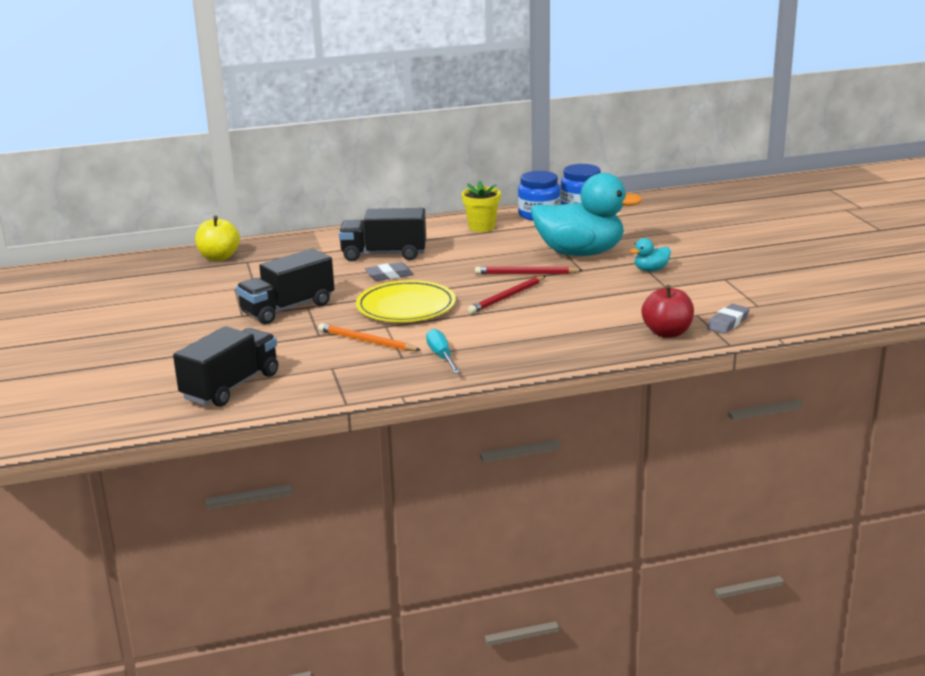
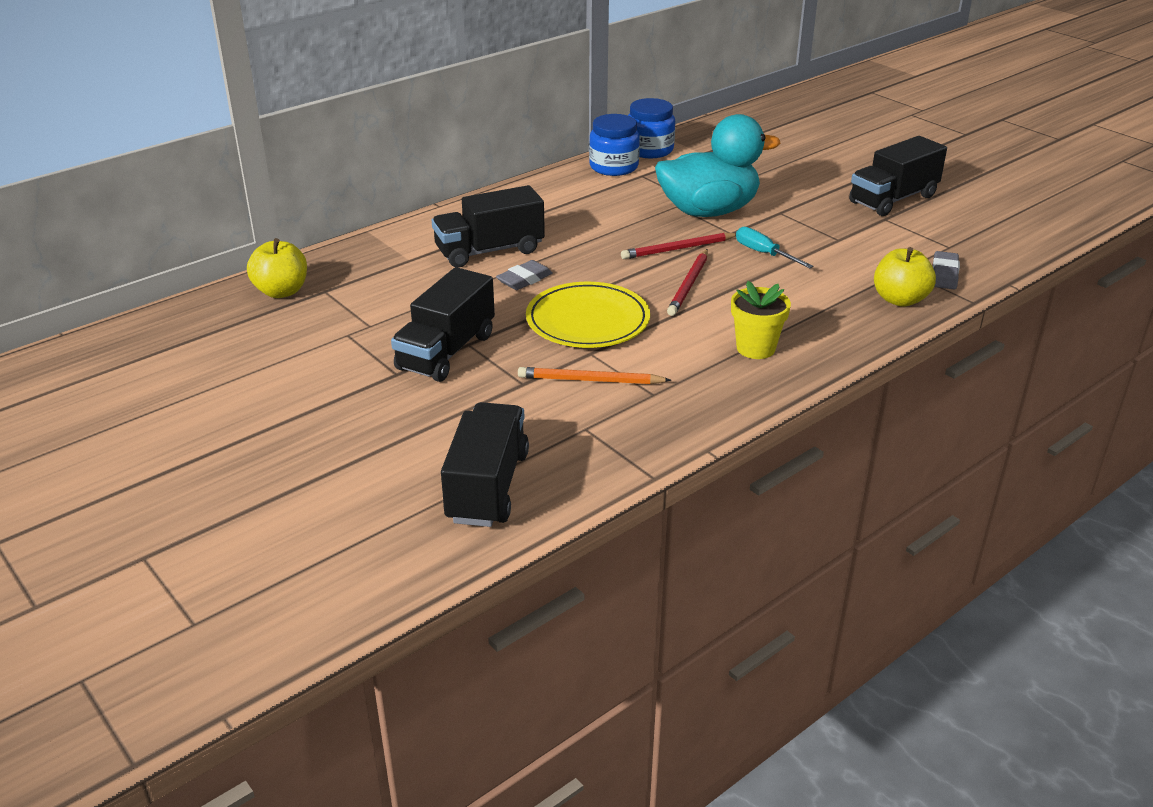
camera: 25 degrees left, 10 degrees up
turquoise screwdriver [426,329,460,374] -> turquoise screwdriver moved to [736,227,813,269]
yellow flower pot [462,181,501,232] -> yellow flower pot moved to [731,281,791,359]
turquoise duck [630,238,671,271] -> none
red apple [642,285,694,338] -> yellow apple [874,247,936,307]
none -> black truck [849,136,947,216]

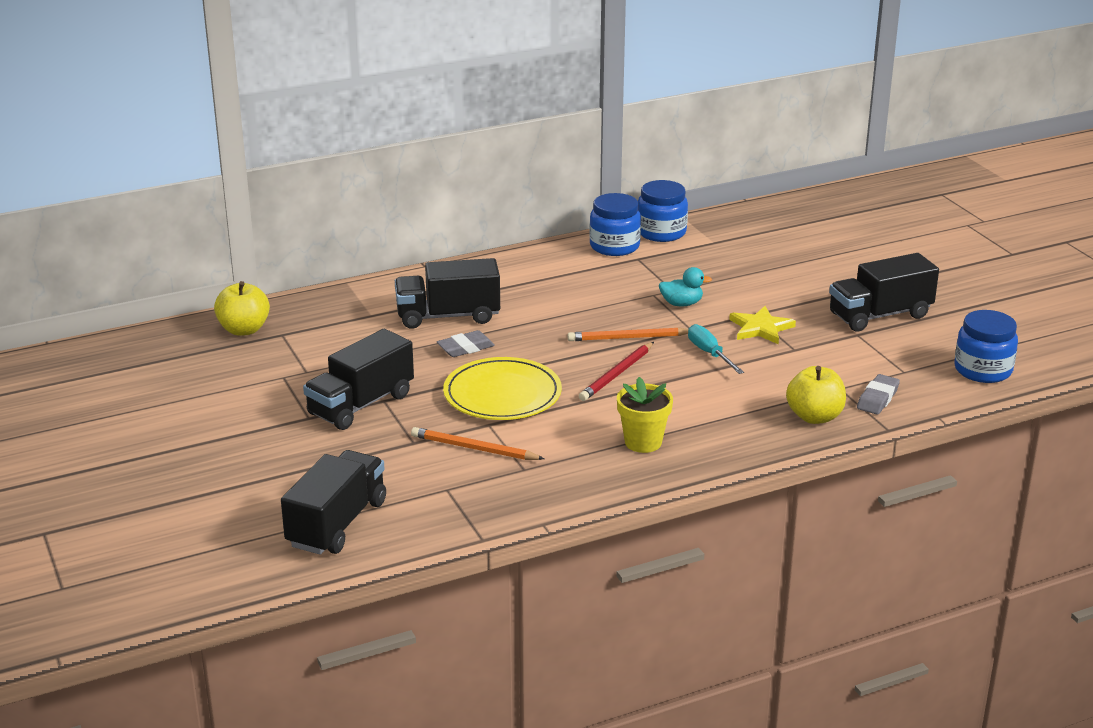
camera: 15 degrees right, 5 degrees down
red pencil [621,233,736,259] -> orange pencil [567,327,688,341]
turquoise duck [655,114,780,217] -> turquoise duck [659,267,712,307], size x0.41
none -> yellow star [729,306,796,345]
none -> blue jar [954,310,1018,383]

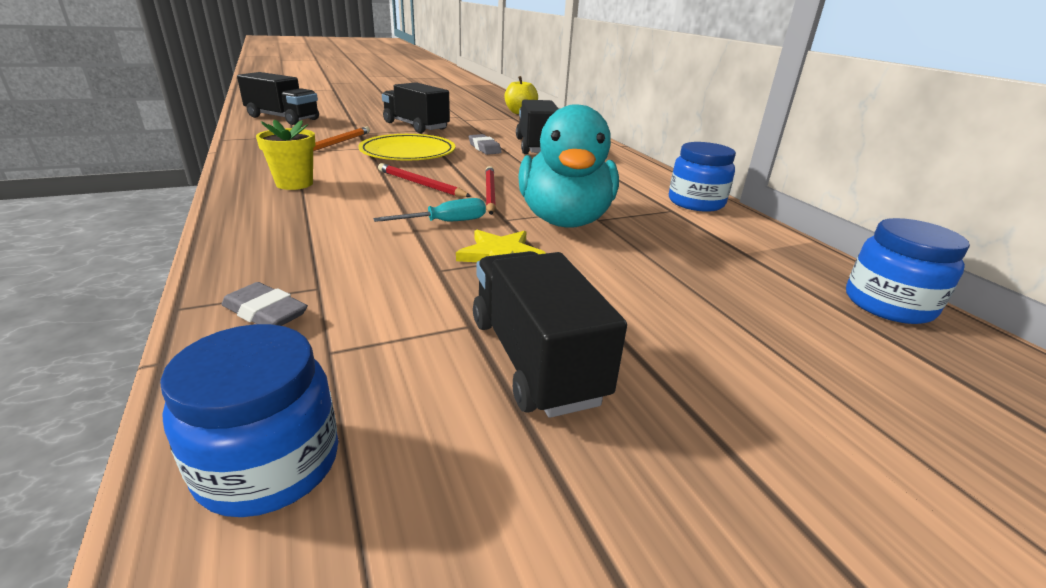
camera: 90 degrees right, 0 degrees up
orange pencil [567,327,688,341] -> red pencil [485,166,496,215]
blue jar [638,180,688,242] -> blue jar moved to [846,218,970,324]
turquoise duck [659,267,712,307] -> turquoise duck [518,104,619,228], size x2.45
yellow apple [786,366,846,424] -> none

